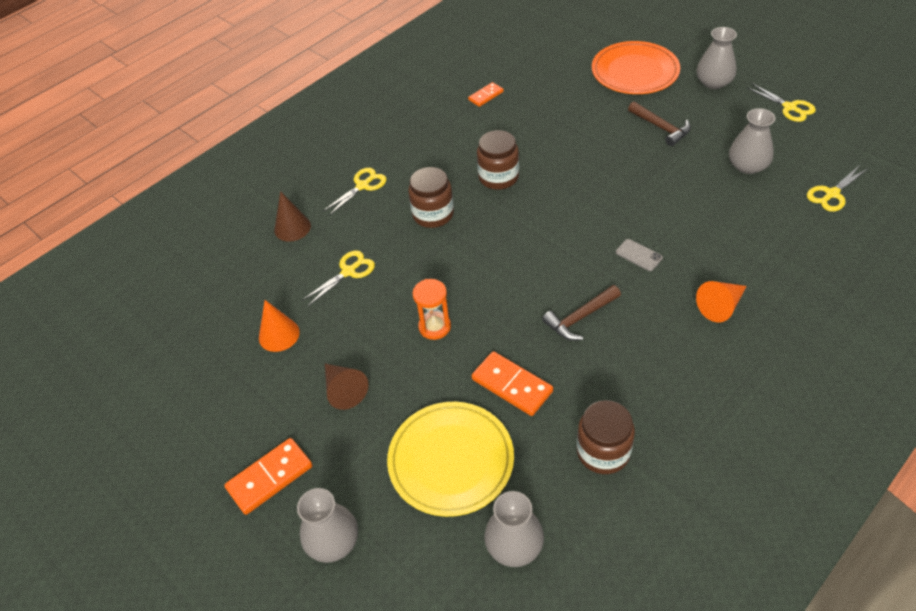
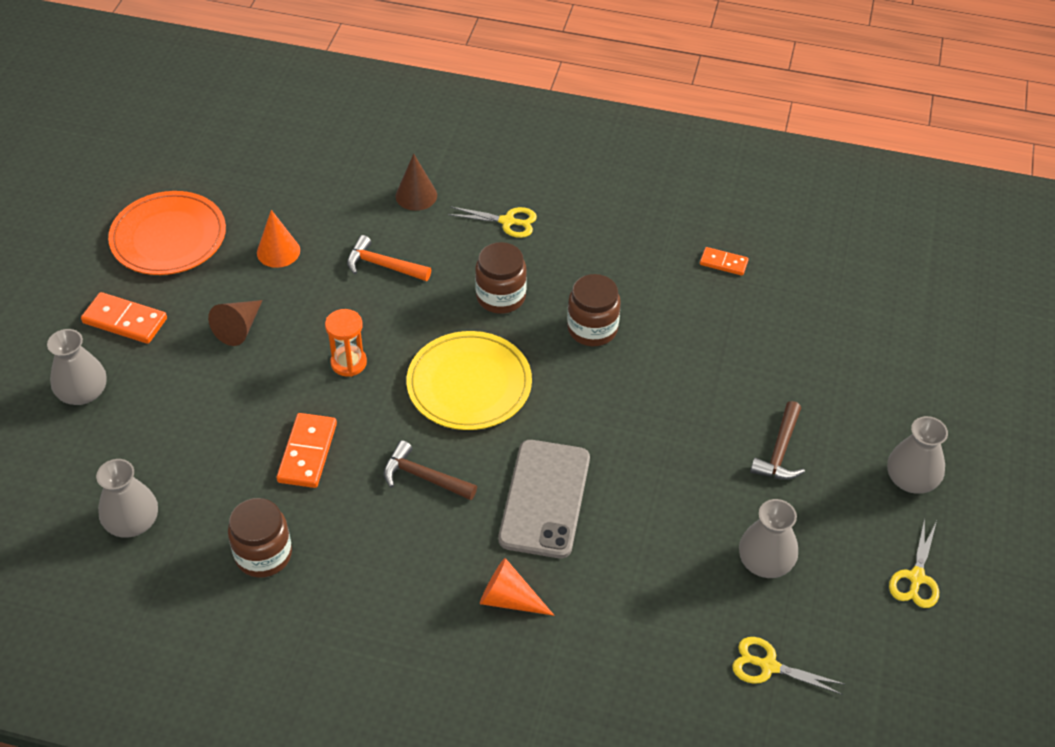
camera: 55 degrees right, 0 degrees up
yellow scissors [302,250,375,306] -> orange hammer [347,235,431,281]
yellow plate [387,402,514,517] -> yellow plate moved to [407,331,532,430]
orange plate [592,41,680,94] -> orange plate moved to [108,191,226,275]
grey phone [616,239,663,271] -> grey phone [499,440,590,558], size x2.45

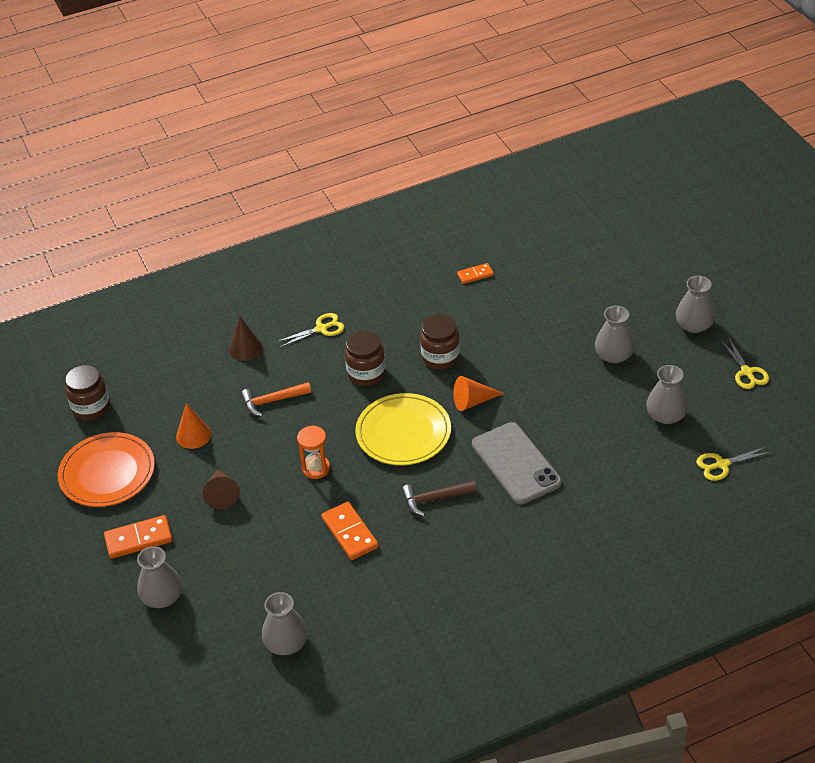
camera: 35 degrees left, 5 degrees down
brown jar [228,498,292,578] -> brown jar moved to [65,365,110,420]
orange cone [480,558,554,616] -> orange cone moved to [454,376,504,411]
brown hammer [750,401,805,480] -> grey vase [595,306,635,363]

